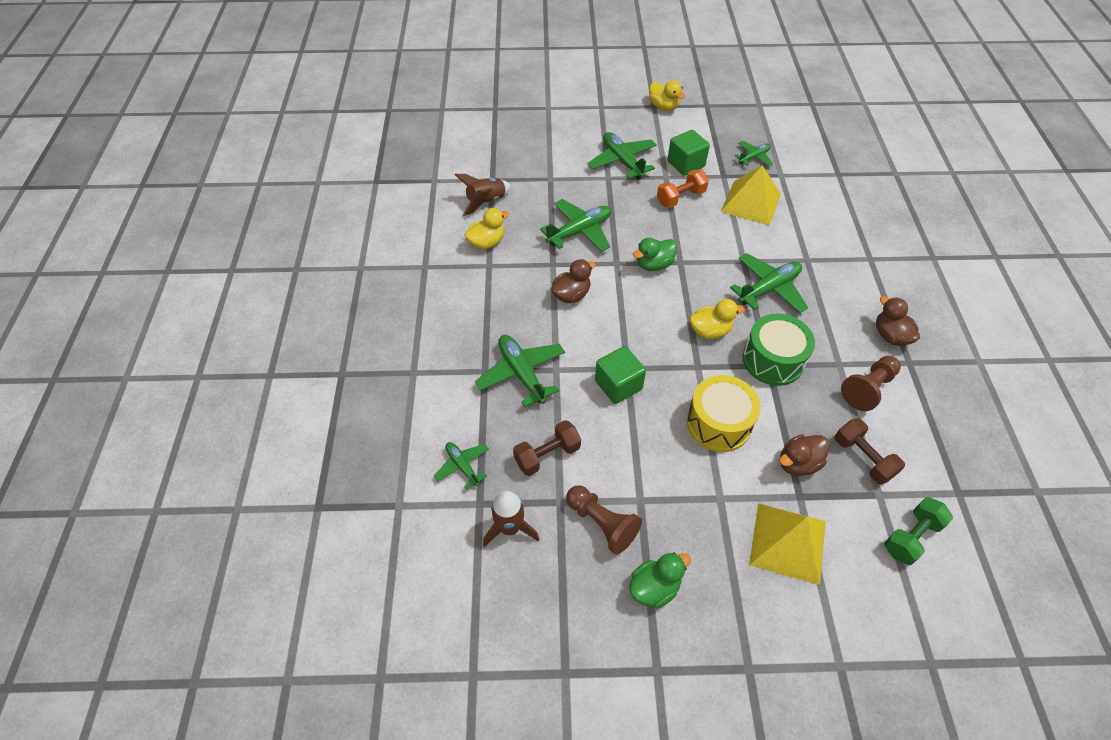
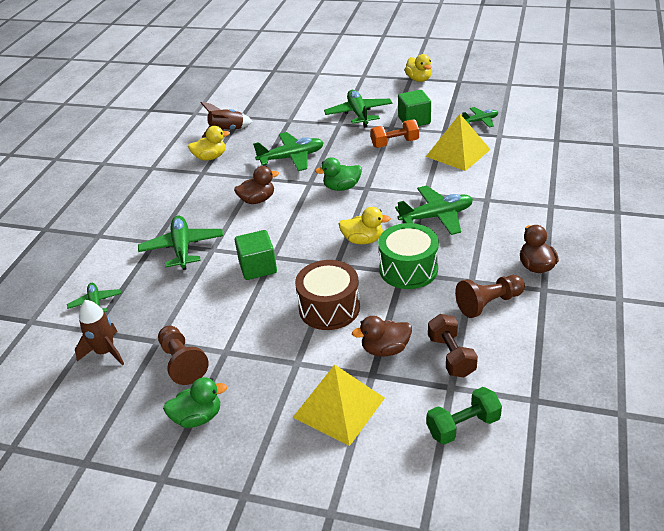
camera: 20 degrees right, 15 degrees down
brown dumbbell [513,420,581,476] -> none
yellow drum [687,375,761,452] -> brown drum [295,260,360,330]

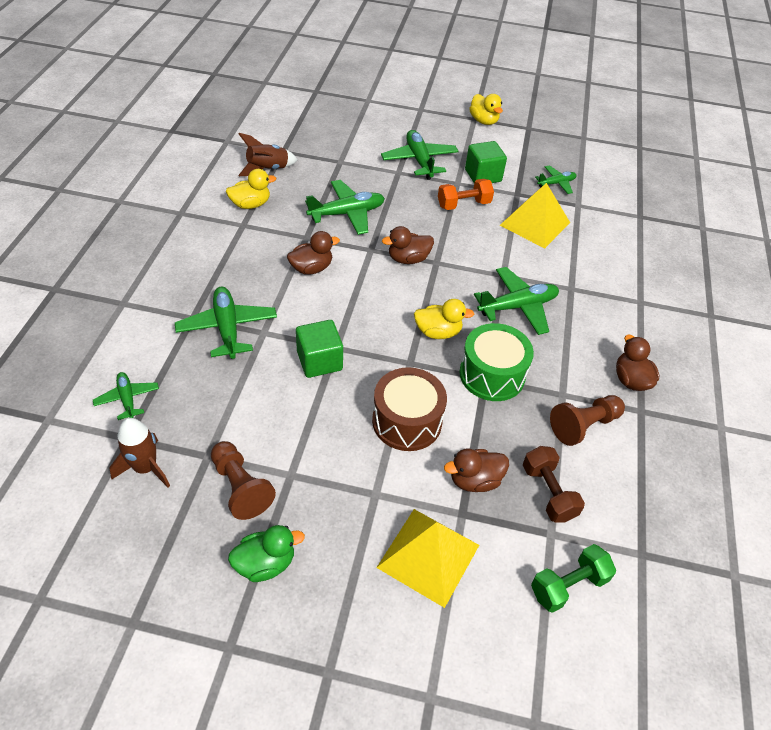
camera: 10 degrees left, 10 degrees up
green duck [315,157,362,191] -> brown duck [382,226,434,264]

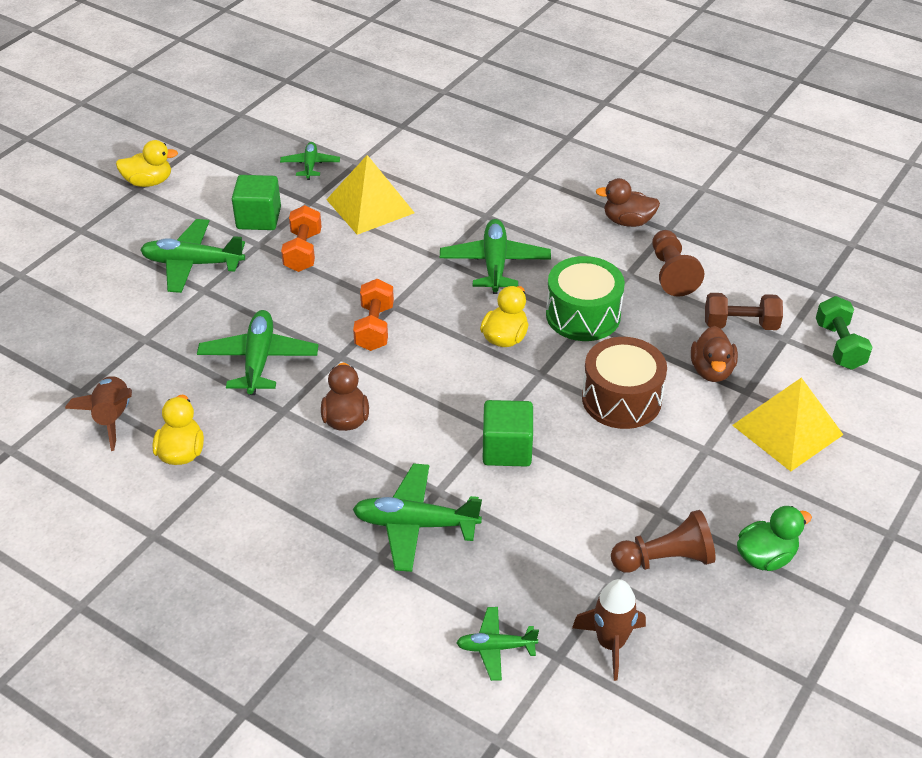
camera: 65 degrees left, 5 degrees down
green duck [228,525,305,582] -> green duck turned 60 degrees clockwise [737,506,812,571]
brown duck [382,226,434,264] -> orange dumbbell [353,279,394,351]

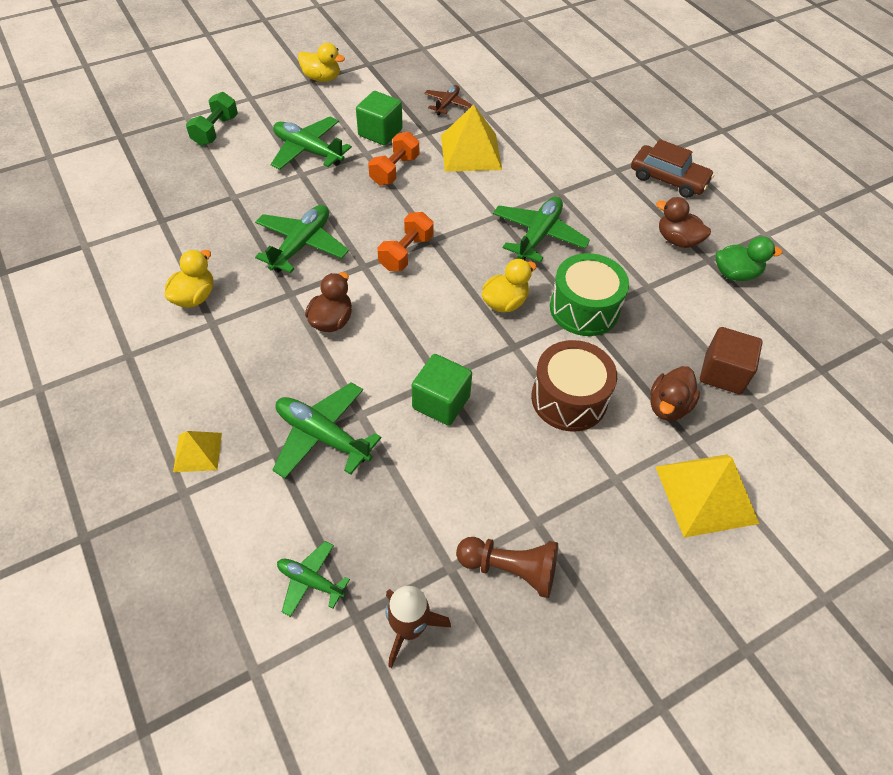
camera: 25 degrees right, 10 degrees up
brown rocket [65,376,132,451] -> none
green plane [280,142,340,180] -> brown plane [424,85,472,115]
brown pawn [652,230,704,297] -> none
brown dumbbell [705,293,783,330] -> brown cube [700,327,762,394]
green duck [737,506,812,571] -> green duck moved to [716,236,782,281]
green dumbbell [816,296,873,370] -> green dumbbell moved to [186,92,238,146]
none -> yellow pyramid [173,431,222,472]
none -> brown car [631,139,714,198]

